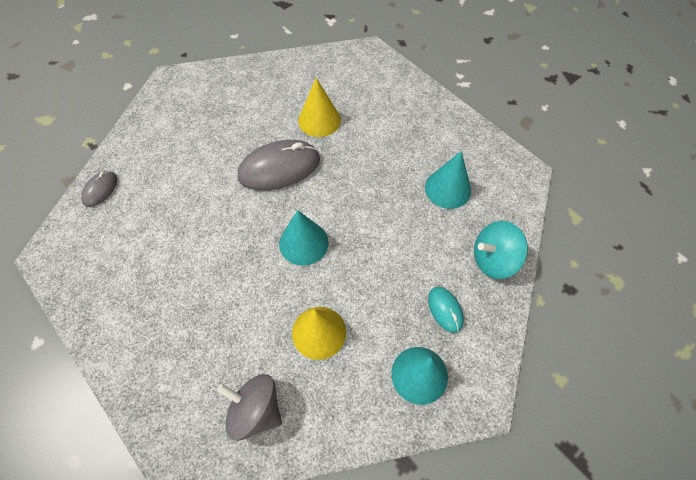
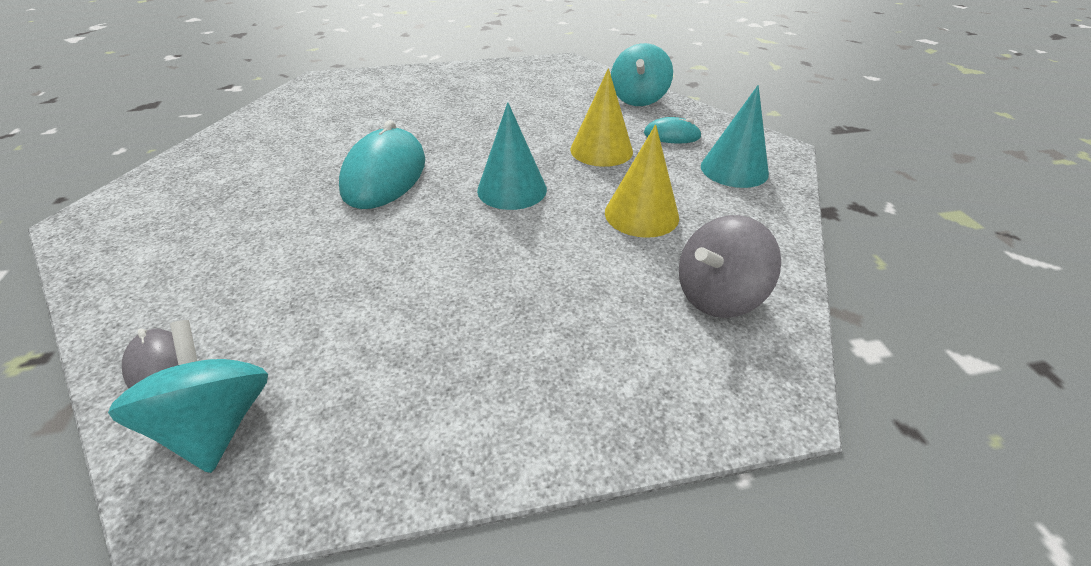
camera: 60 degrees left, 20 degrees down
grey mouse [238,140,320,191] -> turquoise mouse [339,120,425,209]
yellow cone [298,78,341,137] -> yellow cone moved to [570,68,633,167]
turquoise cone [425,151,471,209] -> none
none -> turquoise spinning top [108,320,268,473]

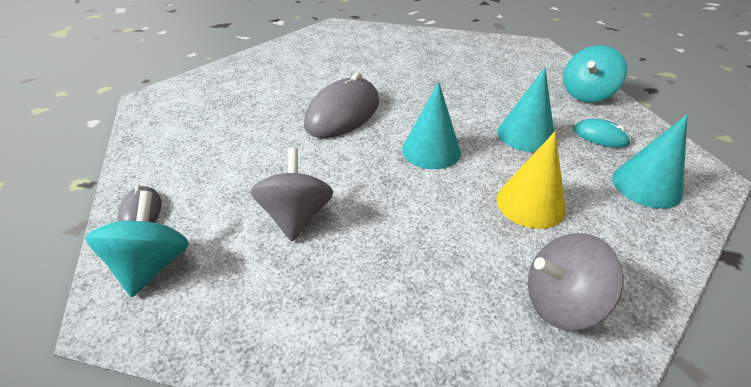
camera: 25 degrees right, 0 degrees up
turquoise mouse [339,120,425,209] -> grey mouse [304,72,379,138]
yellow cone [570,68,633,167] -> turquoise cone [497,68,554,152]
none -> grey spinning top [250,148,333,241]

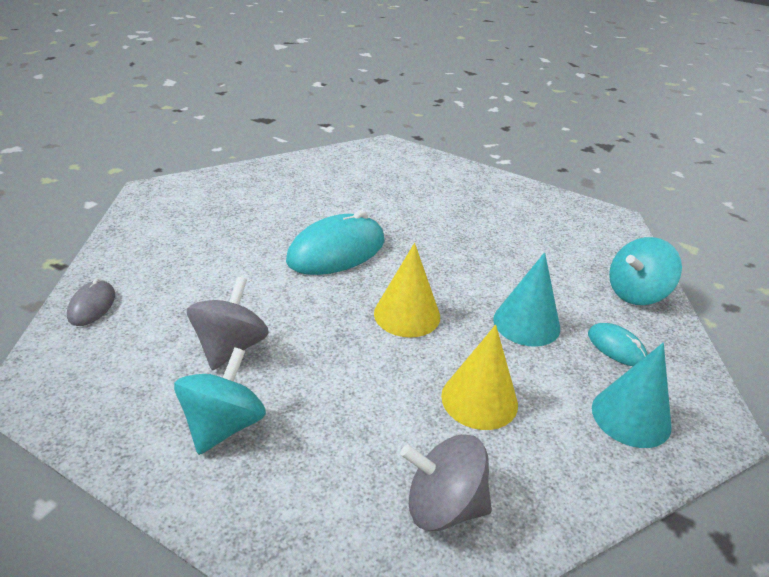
camera: 15 degrees right, 5 degrees down
turquoise spinning top [86,191,189,297] -> turquoise spinning top moved to [174,347,266,455]
grey mouse [304,72,379,138] -> turquoise mouse [286,210,385,275]
turquoise cone [402,82,461,169] -> yellow cone [374,243,440,338]

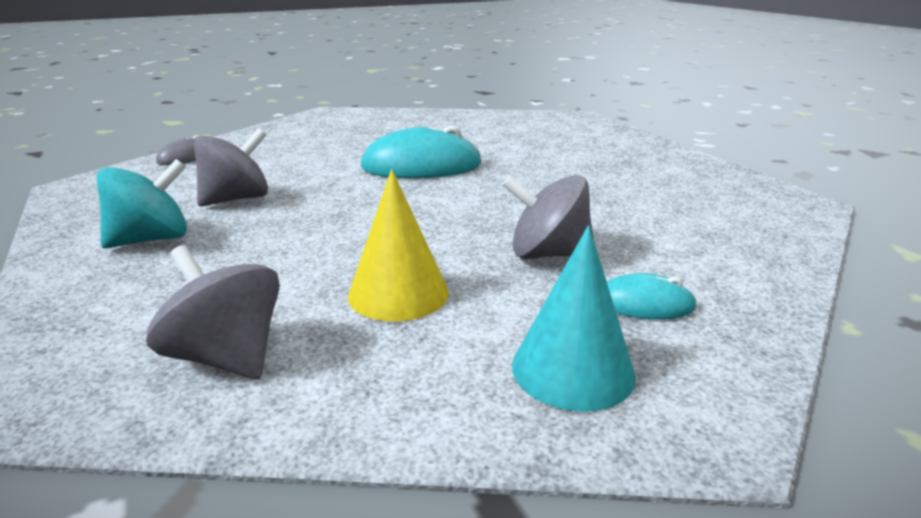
camera: 35 degrees right, 10 degrees down
yellow cone [374,243,440,338] -> none
turquoise cone [493,252,560,347] -> grey spinning top [502,175,594,259]
turquoise mouse [588,323,648,366] -> turquoise mouse turned 75 degrees counterclockwise [607,273,697,319]
turquoise spinning top [609,237,682,305] -> none

